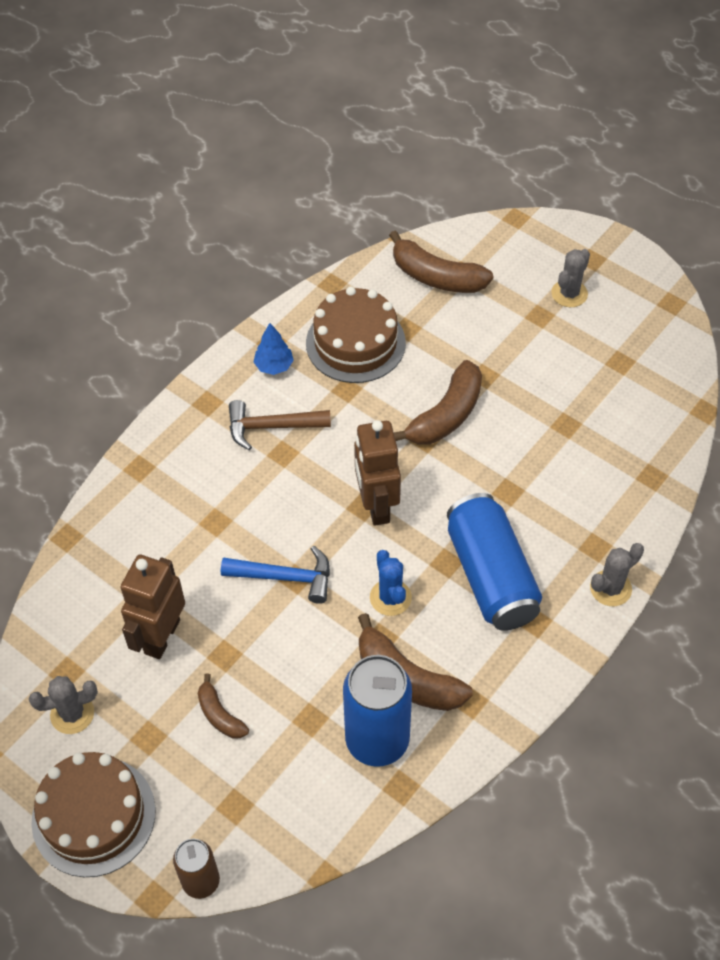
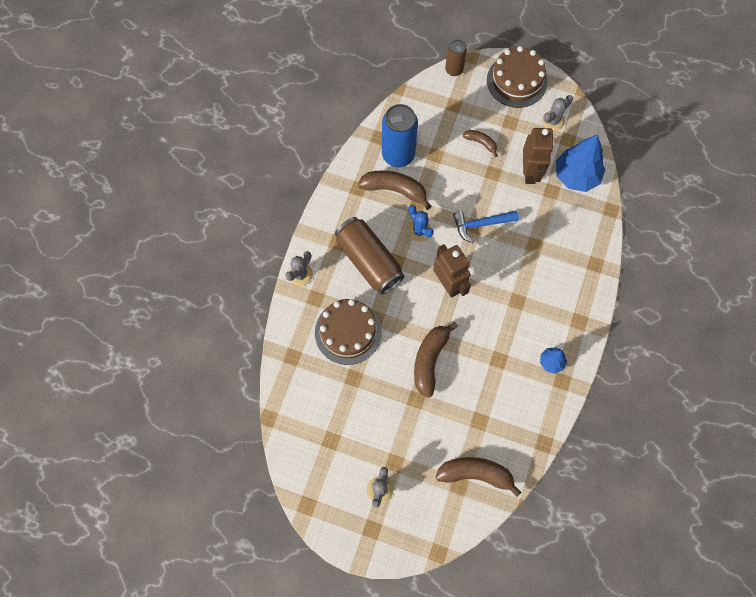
camera: 160 degrees right, 15 degrees up
brown hammer [229,400,331,450] -> none
brown cake [306,287,406,383] -> brown cake moved to [315,299,382,365]
blue can [447,493,542,631] -> brown can [335,217,405,294]
none -> blue tree [556,134,605,192]

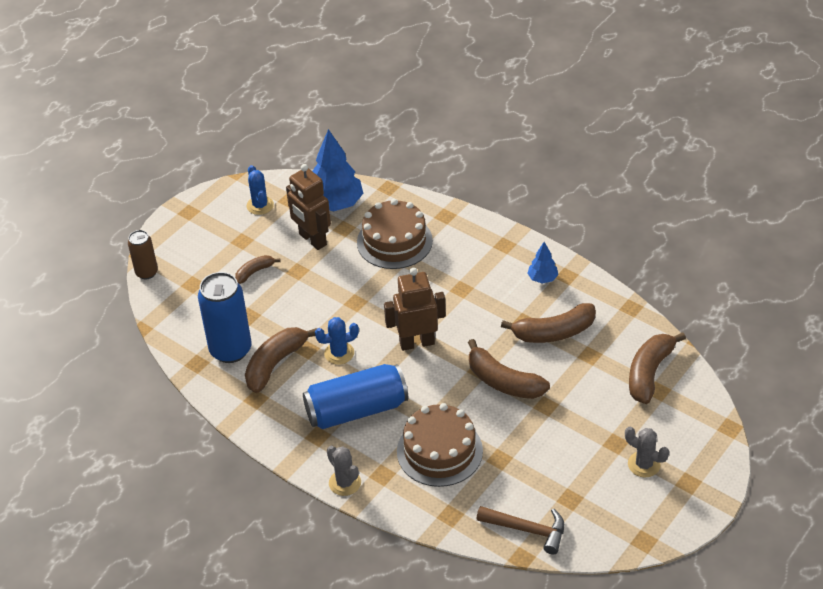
camera: 70 degrees left, 25 degrees down
brown can [335,217,405,294] -> blue can [303,364,408,429]
blue hammer [453,210,519,243] -> none
brown cake [487,46,547,108] -> brown cake moved to [357,199,433,269]
brown robot [523,128,554,184] -> brown robot turned 150 degrees counterclockwise [286,164,331,250]
grey cactus [542,95,573,131] -> blue cactus [246,165,274,215]
none -> brown hammer [476,506,564,555]
none -> brown banana [501,303,596,343]

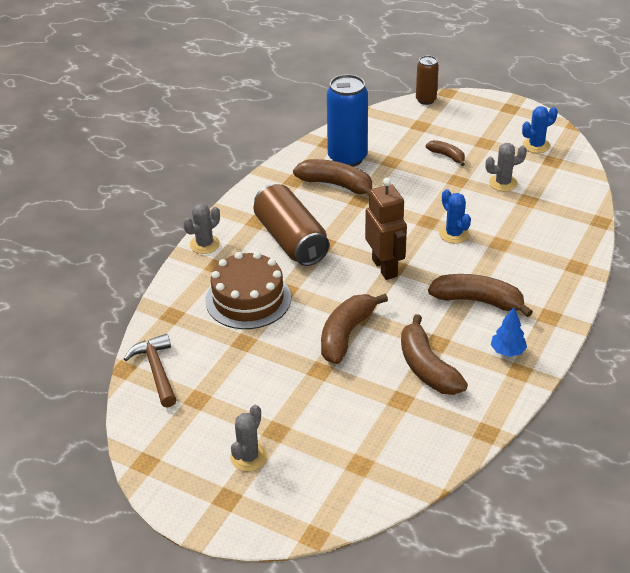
camera: 80 degrees right, 5 degrees down
brown robot [286,164,331,250] -> grey cactus [485,143,527,191]
blue can [303,364,408,429] -> brown can [253,184,329,266]
blue tree [313,129,363,211] -> none
blue cactus [315,317,359,365] -> blue cactus moved to [439,189,471,244]
brown cake [357,199,433,269] -> none
brown hammer [476,506,564,555] -> brown hammer turned 150 degrees clockwise [124,334,176,408]
brown banana [629,332,686,404] -> brown banana moved to [428,274,533,317]

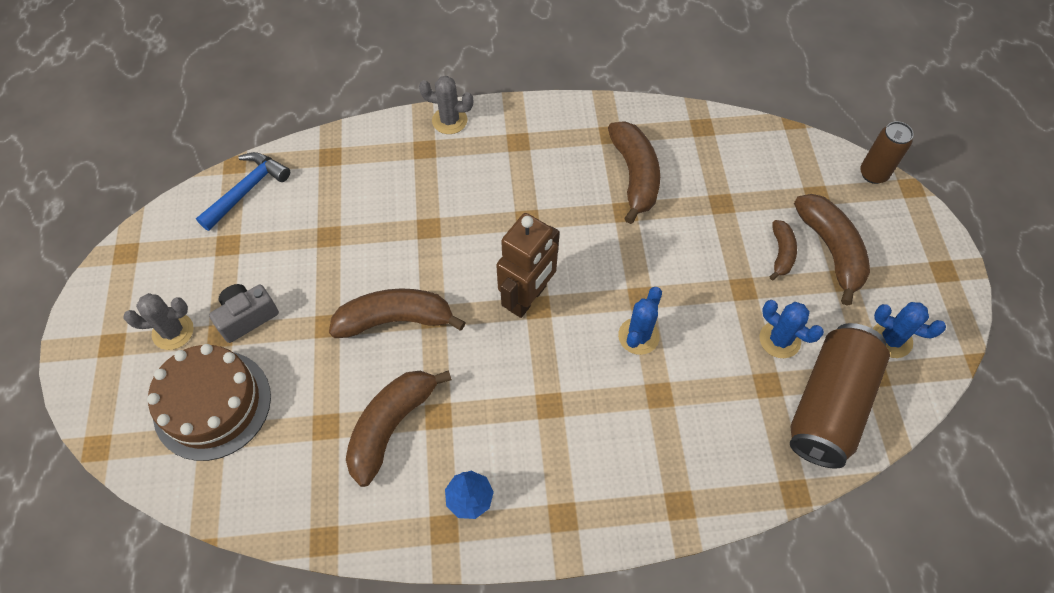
camera: 55 degrees right, 20 degrees up
brown hammer [124,334,176,408] -> blue hammer [196,152,290,231]
brown cake [205,252,291,329] -> brown cake moved to [147,344,271,461]
brown can [253,184,329,266] -> brown can moved to [790,323,890,469]
blue can [327,74,368,167] -> none
brown banana [428,274,533,317] -> brown banana moved to [794,194,870,306]
grey cactus [485,143,527,191] -> blue cactus [759,300,824,358]
none -> grey camera [209,284,279,343]

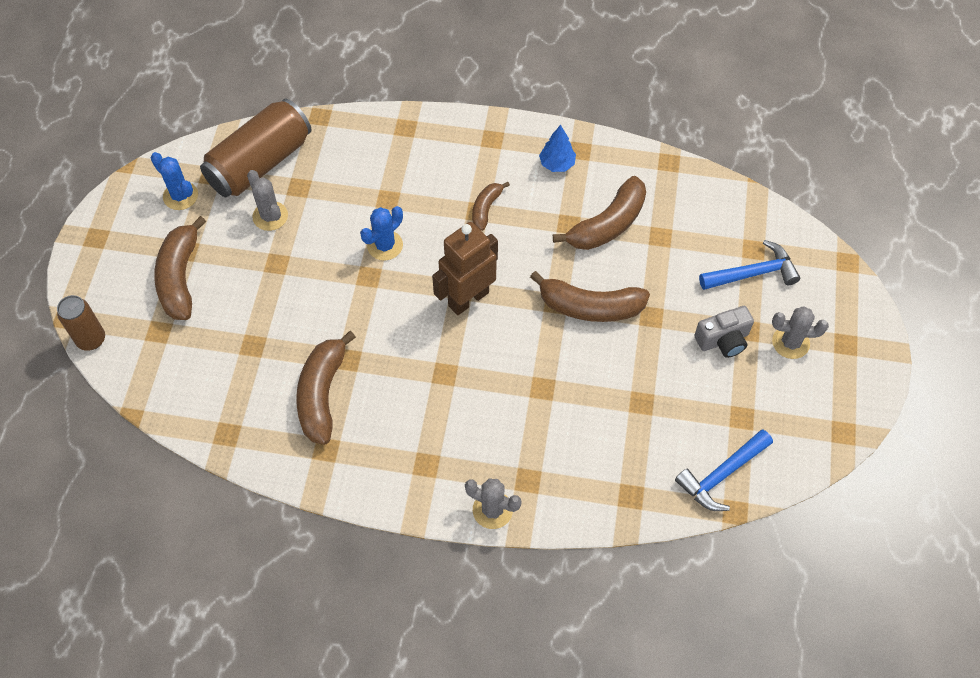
camera: 165 degrees left, 0 degrees up
brown cake [147,344,271,461] -> blue hammer [699,240,800,290]
blue cactus [759,300,824,358] -> grey cactus [247,170,288,231]
brown banana [769,220,797,280] -> brown banana moved to [472,182,510,231]

